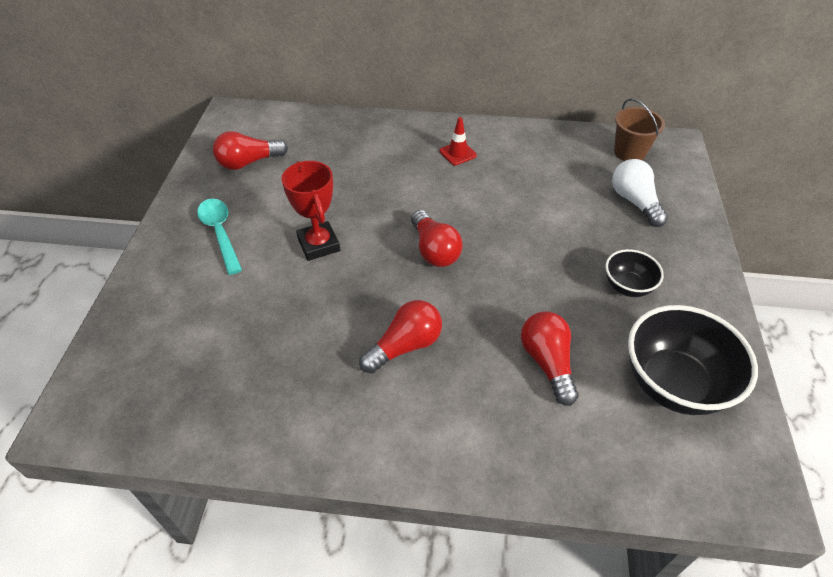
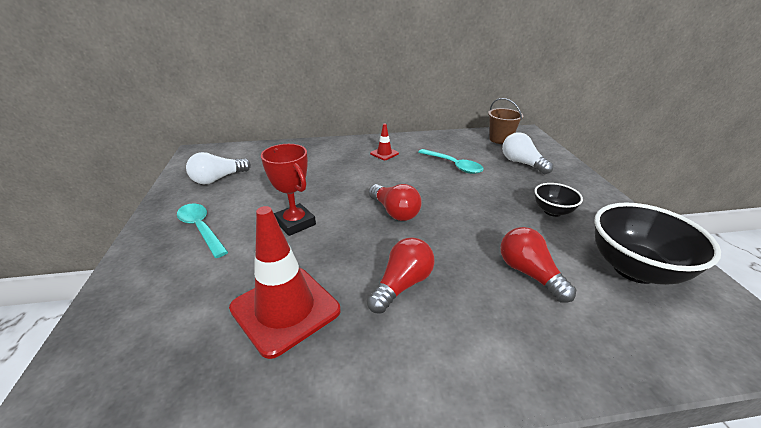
camera: 15 degrees left, 15 degrees down
red light bulb [213,131,288,170] -> white light bulb [186,152,251,184]
none -> red traffic cone [229,206,341,359]
none -> turquoise spoon [418,149,484,174]

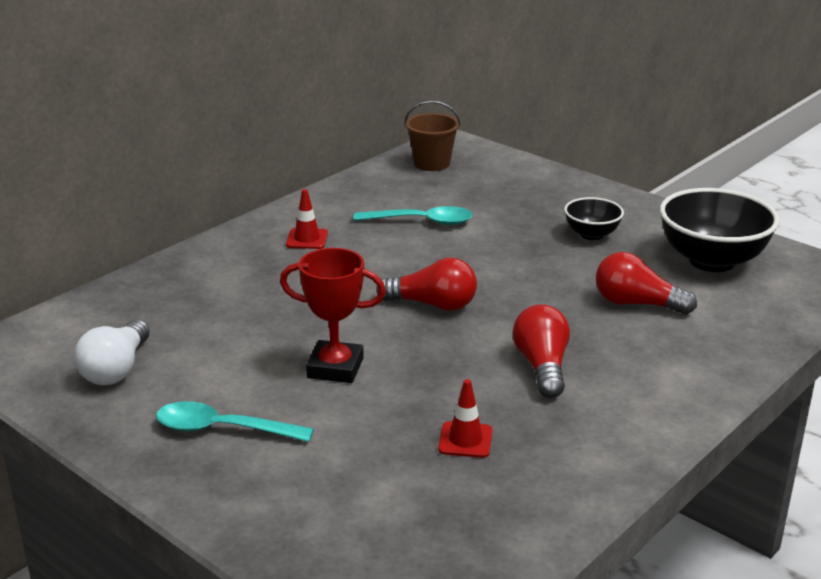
camera: 40 degrees left, 5 degrees down
red traffic cone [229,206,341,359] -> red traffic cone [438,379,493,458], size x0.46
white light bulb [502,132,553,174] -> none

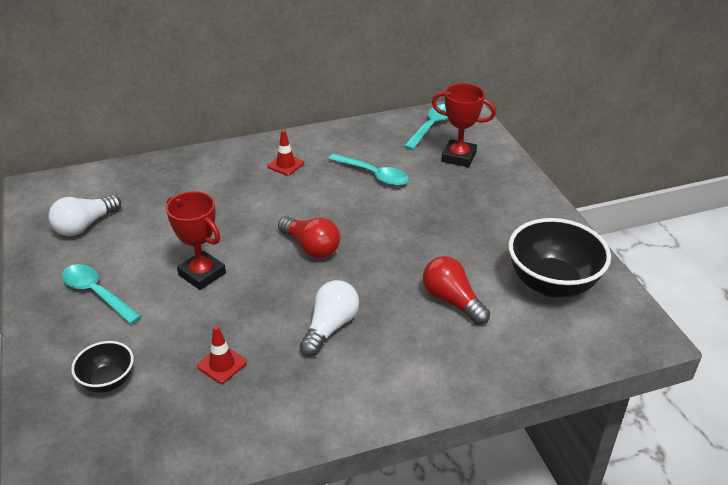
camera: 30 degrees right, 10 degrees up
brown bucket [404,101,461,171] -> turquoise spoon [404,104,448,150]
red light bulb [513,304,570,398] -> white light bulb [300,280,359,357]
black bowl [564,197,624,240] -> black bowl moved to [71,341,134,393]
none -> red trophy [432,84,496,167]

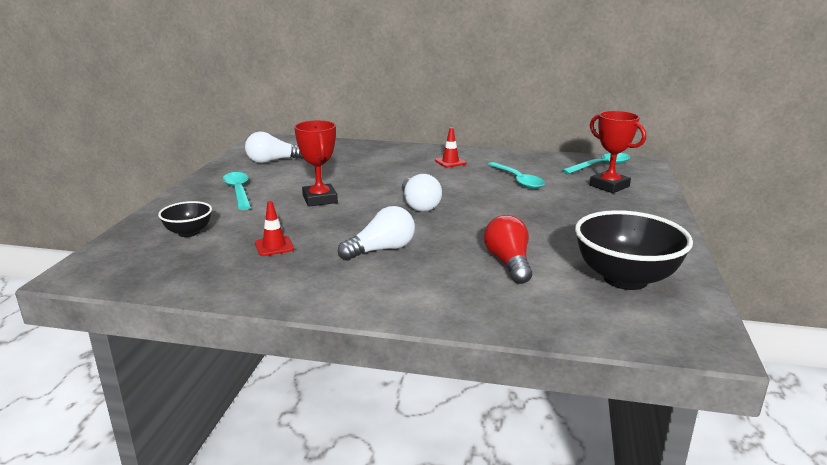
camera: 30 degrees right, 15 degrees down
red light bulb [278,216,340,258] -> white light bulb [402,174,442,212]

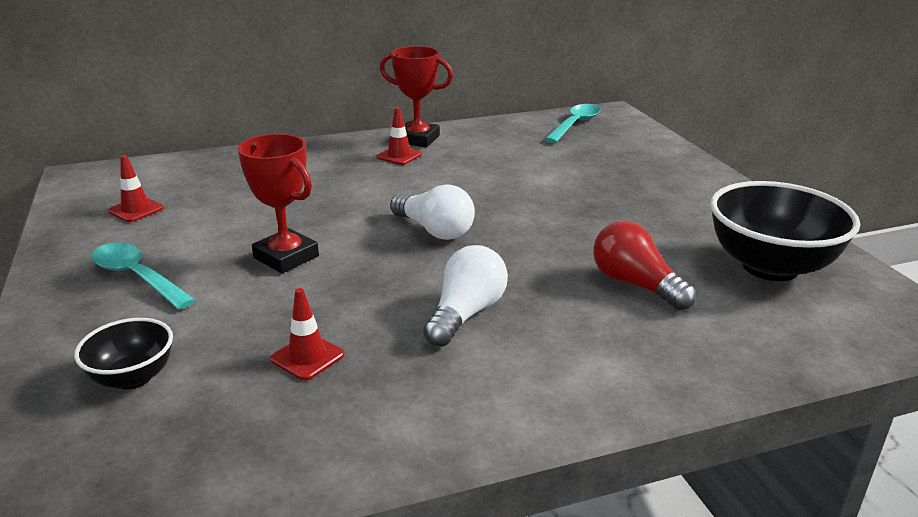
camera: 30 degrees left, 5 degrees up
white light bulb [245,132,303,163] -> red traffic cone [108,155,164,222]
turquoise spoon [487,162,545,189] -> none
red trophy [590,111,646,193] -> red trophy moved to [380,46,453,147]

